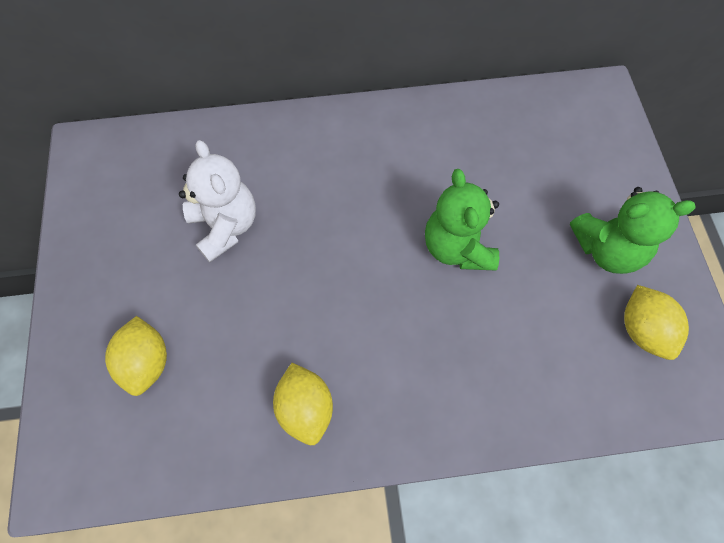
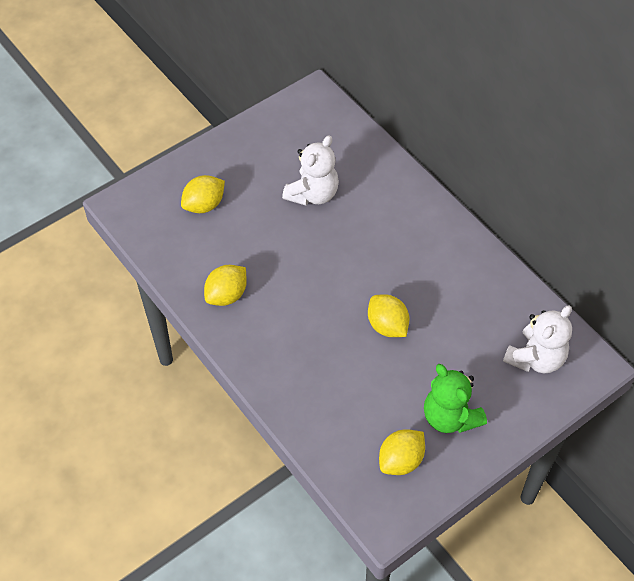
camera: 60 degrees right, 10 degrees down
green teddy bear [425,169,499,271] -> yellow lemon [368,294,409,337]
none -> white teddy bear [503,305,572,373]

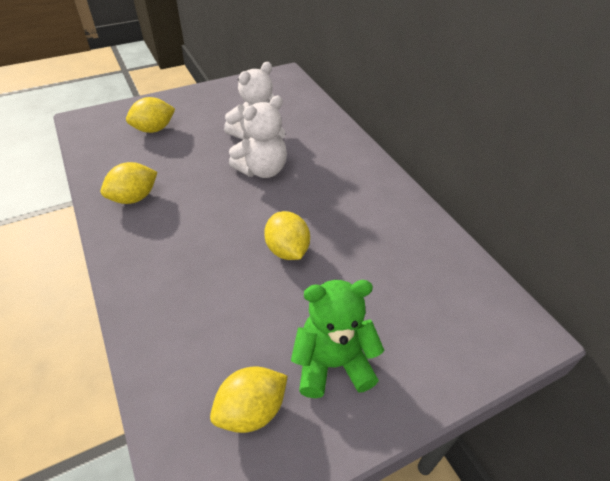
camera: 10 degrees right, 10 degrees down
green teddy bear [424,364,487,433] -> green teddy bear turned 105 degrees clockwise [291,280,384,398]
white teddy bear [503,305,572,373] -> white teddy bear moved to [229,96,287,178]

